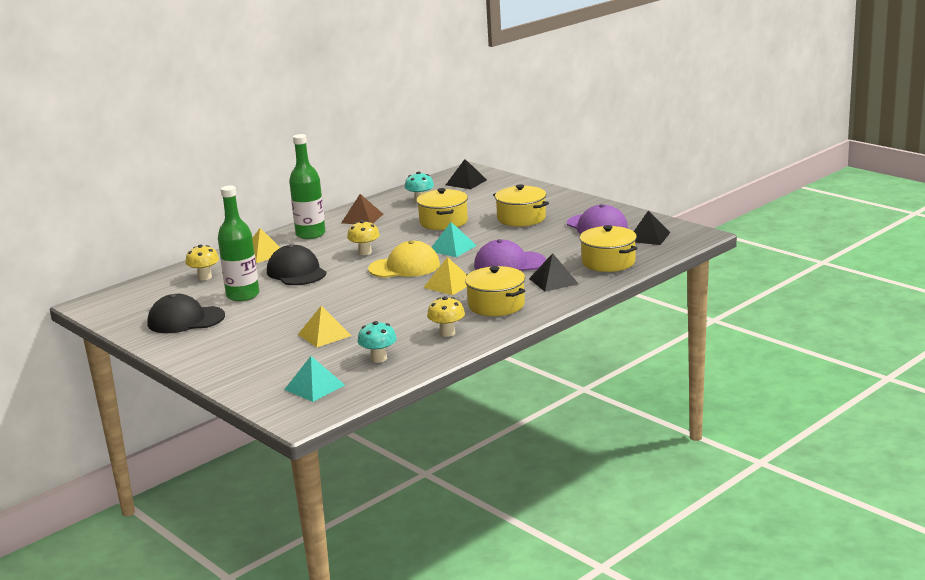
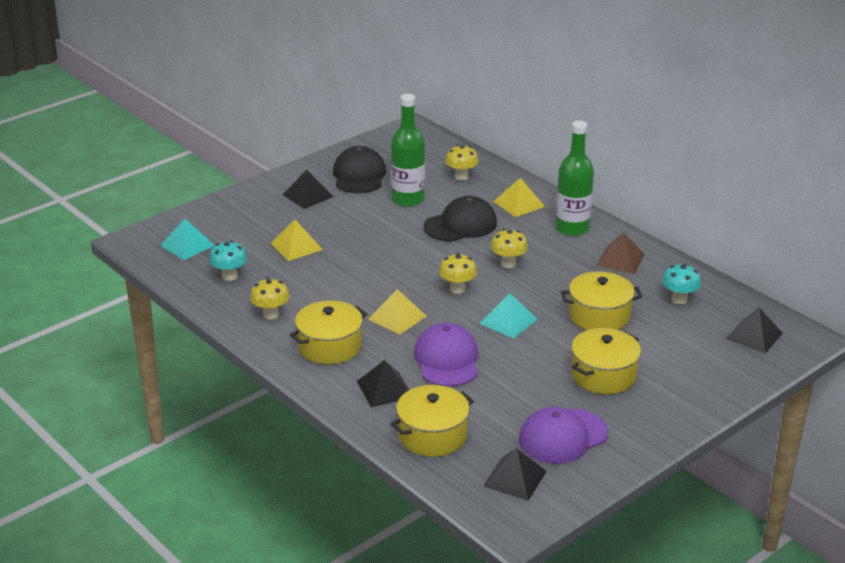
camera: 90 degrees right, 10 degrees up
yellow cap [368,240,440,278] -> yellow mushroom [439,253,477,294]
none -> black pyramid [283,170,333,209]

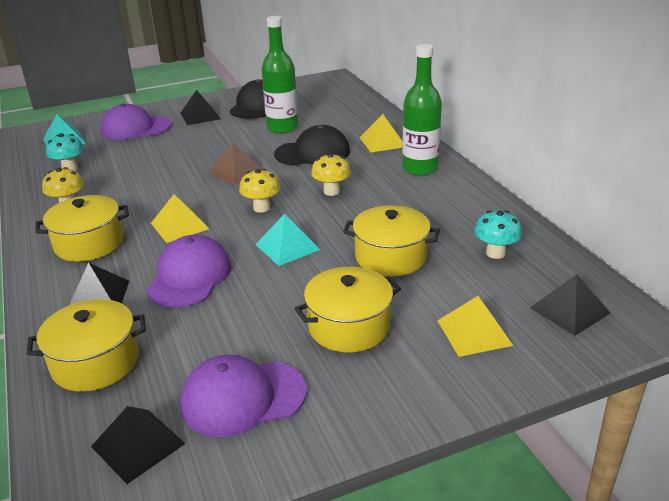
camera: 20 degrees right, 0 degrees up
yellow pyramid [270,220,323,261] -> yellow pyramid moved to [437,296,513,357]
yellow mushroom [445,145,479,181] -> none
brown pyramid [596,233,644,274] -> brown pyramid moved to [208,142,263,185]
none -> purple cap [101,104,172,140]

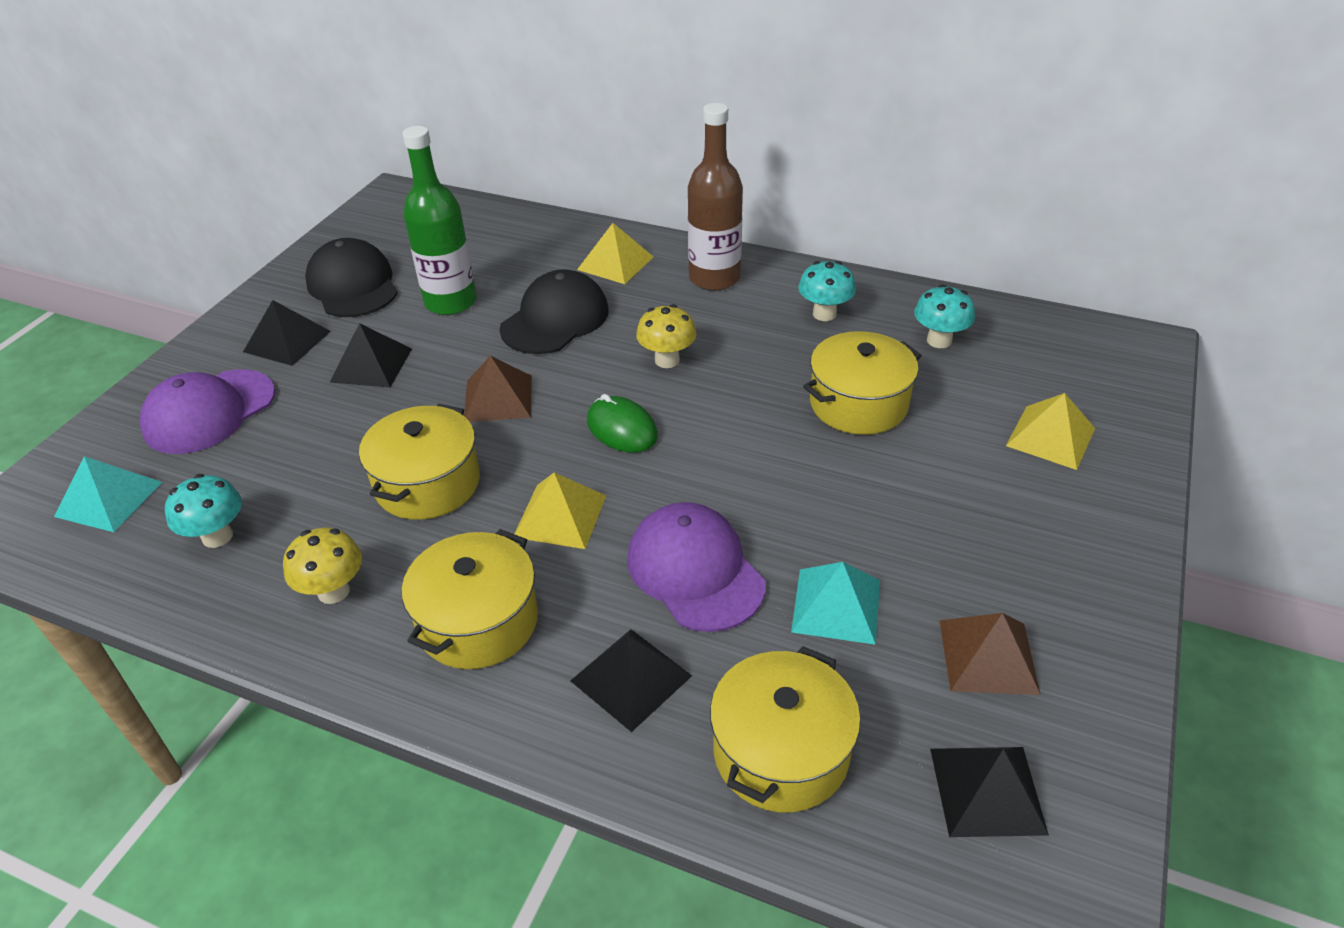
camera: 45 degrees left, 10 degrees up
purple cap [180,355,307,437] -> brown pyramid [940,613,1041,695]
yellow mushroom [239,169,281,213] -> green mouse [587,394,658,453]
turquoise pyramid [255,214,320,266] -> turquoise pyramid moved to [791,562,880,645]
yellow pot [294,267,401,352] -> yellow pot moved to [359,404,480,520]
green bottle [402,44,442,176] -> brown bottle [688,103,743,291]
black pyramid [530,274,610,336] -> black pyramid moved to [329,323,412,388]
none -> turquoise mushroom [798,261,856,321]

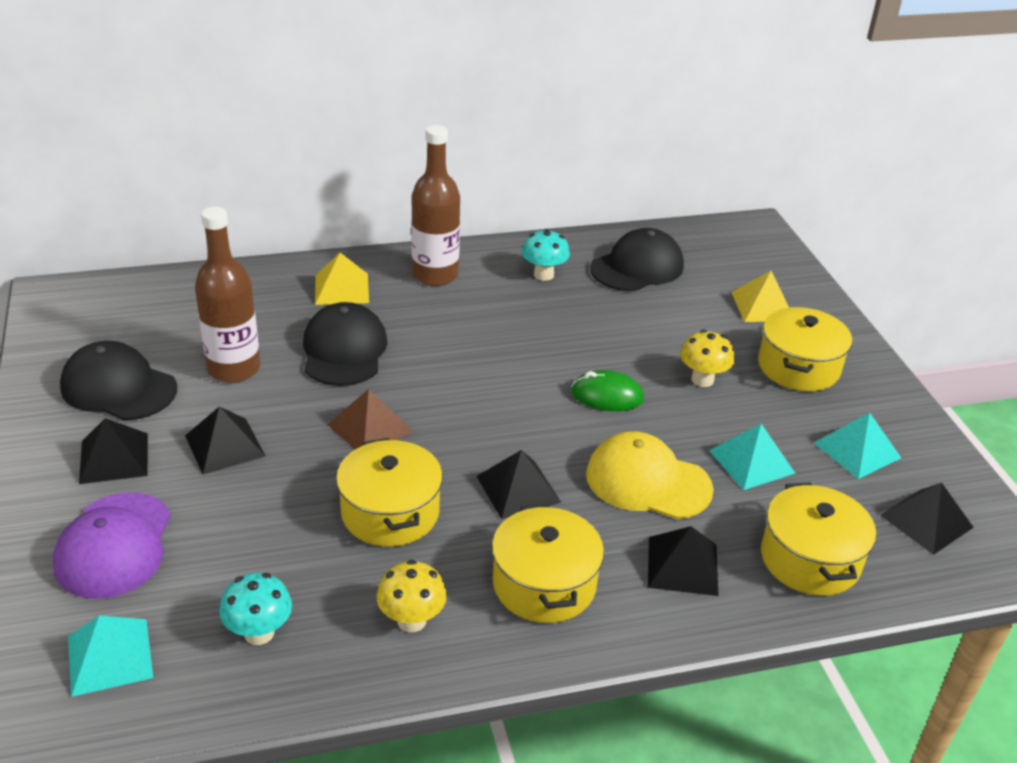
camera: 40 degrees left, 5 degrees down
green bottle [402,126,477,315] -> brown bottle [195,207,260,383]
yellow pyramid [514,472,606,549] -> black pyramid [476,450,562,519]
green mouse [587,394,658,453] -> green mouse moved to [571,370,644,411]
purple cap [627,502,765,632] -> yellow cap [586,431,714,519]
yellow mushroom [636,304,696,368] -> yellow mushroom moved to [680,330,734,387]
yellow pot [803,331,922,435] -> yellow pot moved to [758,307,852,391]
turquoise mushroom [914,284,975,348] -> black cap [590,228,684,291]
brown pyramid [940,613,1041,695] -> turquoise pyramid [814,412,901,479]

